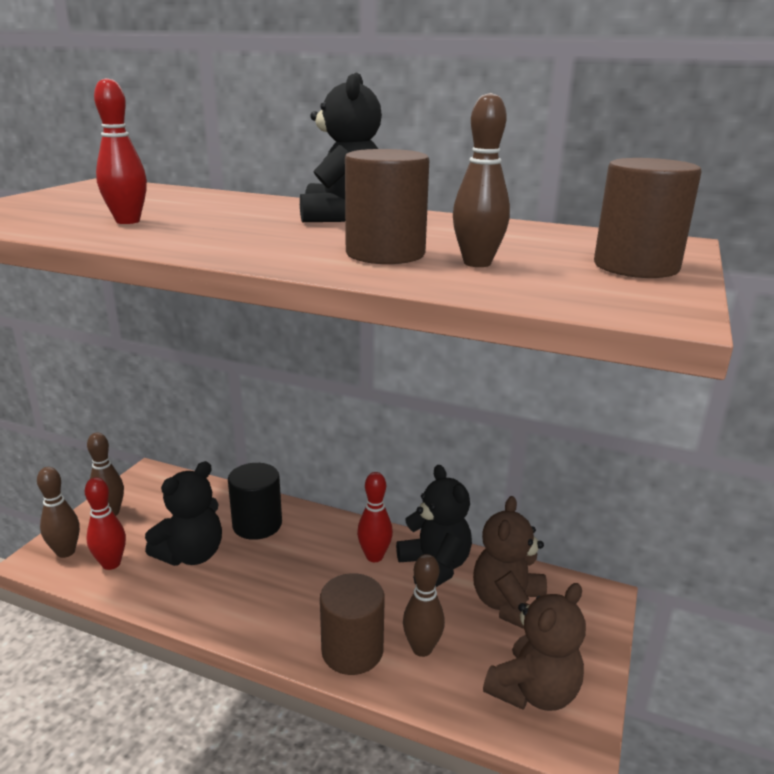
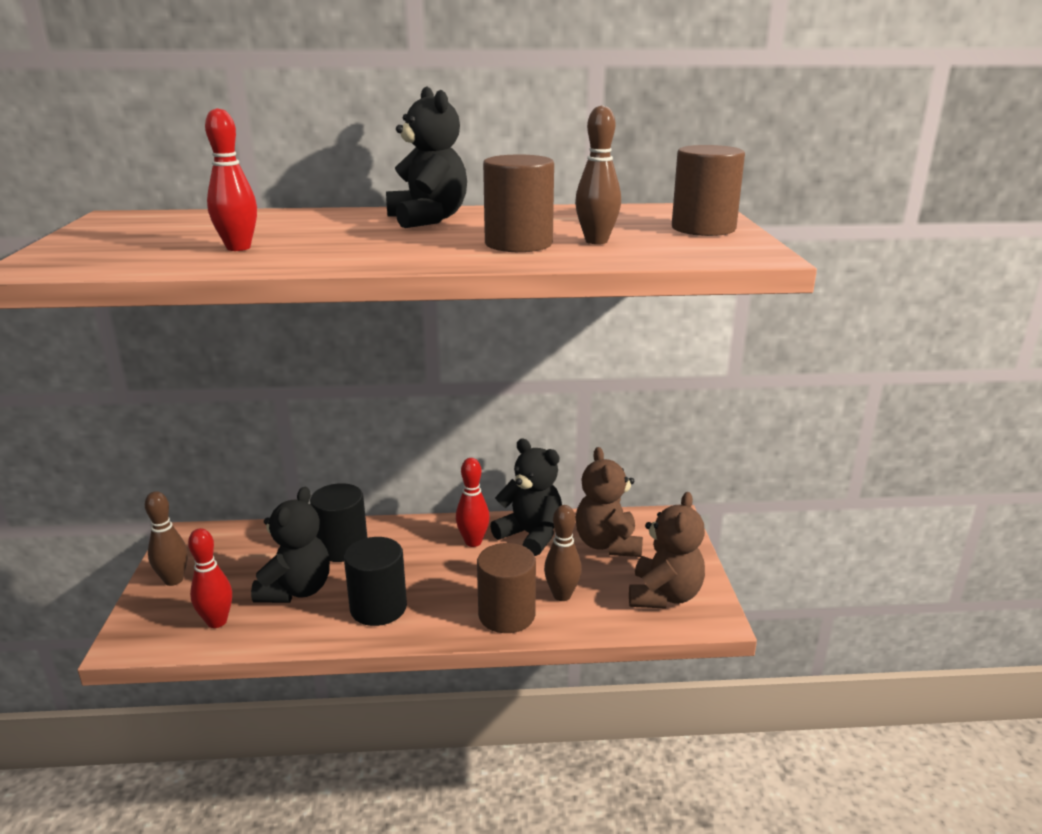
camera: 25 degrees left, 0 degrees up
brown bowling pin [37,467,80,558] -> none
none -> black cylinder [344,537,407,626]

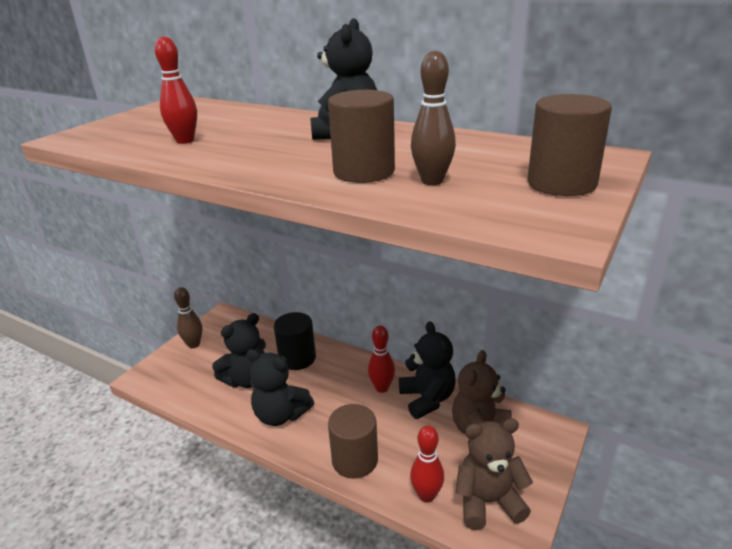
camera: 35 degrees right, 5 degrees up
red bowling pin [188,528,232,628] -> red bowling pin moved to [410,426,444,503]
black cylinder [344,537,407,626] -> black teddy bear [246,349,314,426]
brown bowling pin [544,505,582,601] -> none
brown teddy bear [629,492,705,609] -> brown teddy bear turned 150 degrees counterclockwise [456,418,533,530]

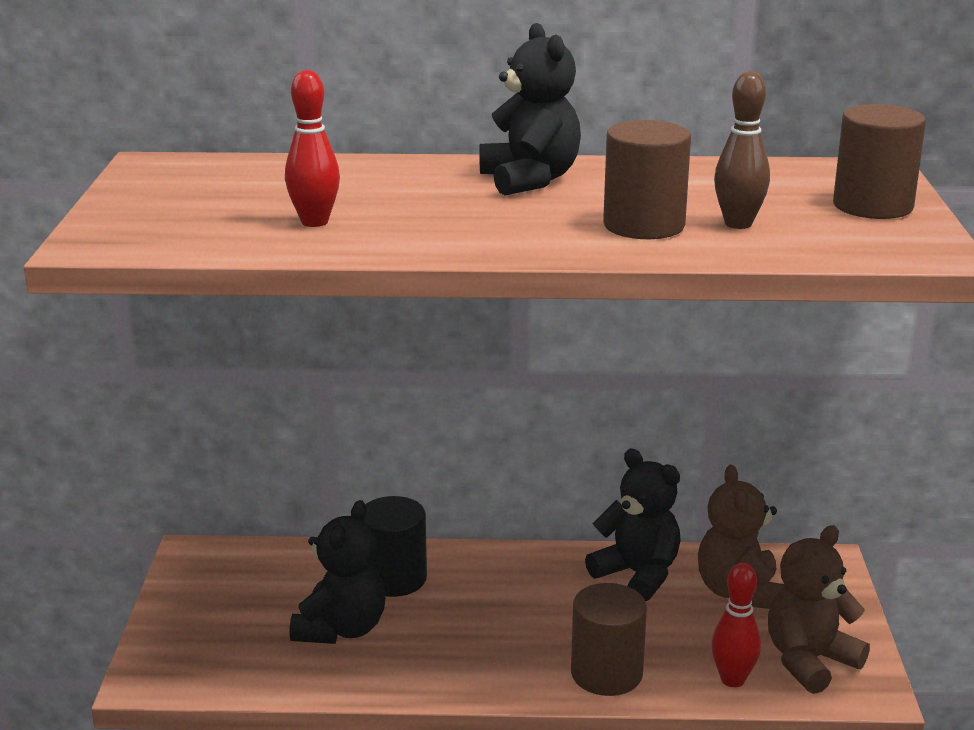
camera: 30 degrees left, 5 degrees down
brown bowling pin [174,287,202,348] -> none
black teddy bear [246,349,314,426] -> none
red bowling pin [368,325,395,393] -> none

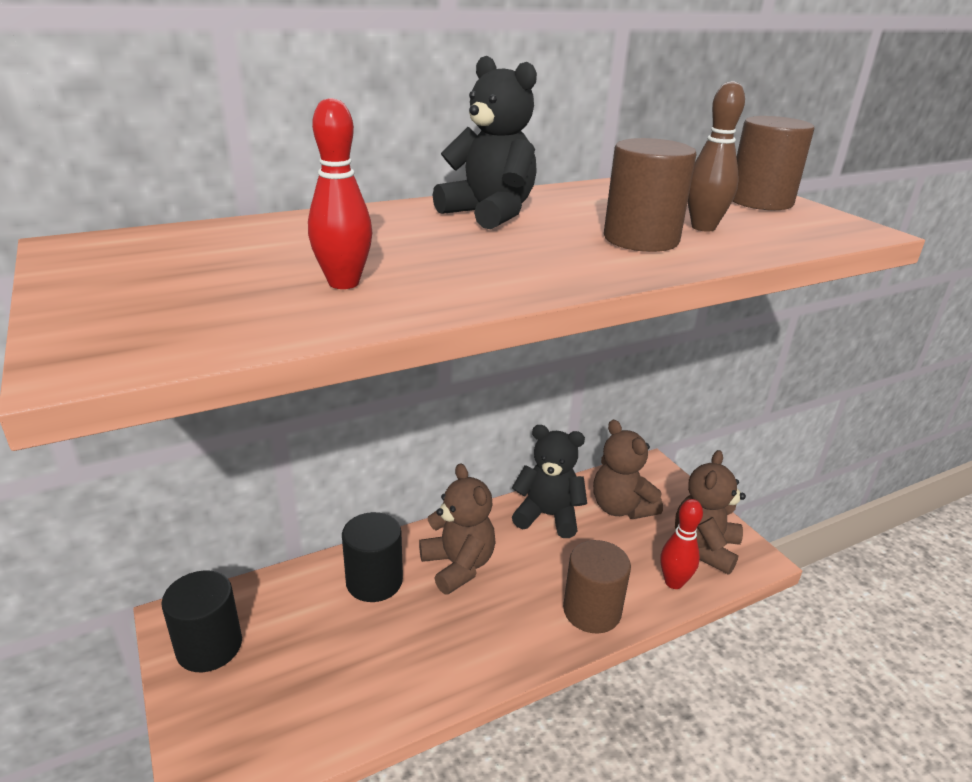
camera: 30 degrees left, 5 degrees up
black teddy bear [290,500,385,644] -> none
none -> black cylinder [161,570,242,672]
none -> brown teddy bear [419,463,496,595]

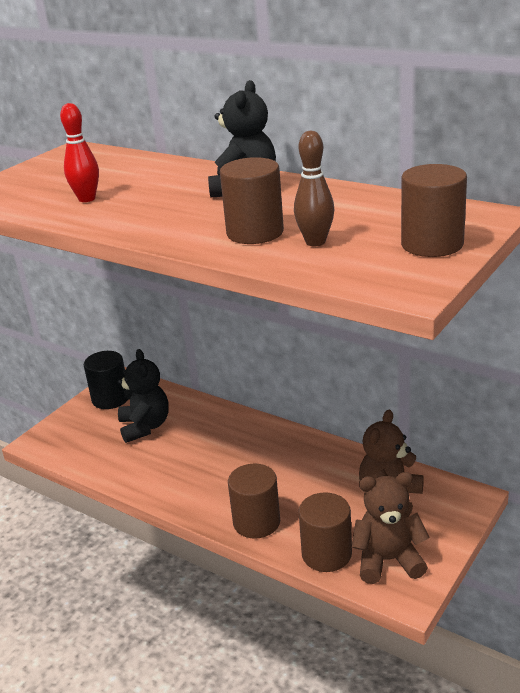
camera: 65 degrees right, 0 degrees up
black cylinder [342,512,403,602] -> none
brown teddy bear [419,463,496,595] -> none
black teddy bear [512,425,587,538] -> black teddy bear moved to [118,349,169,443]
red bowling pin [661,499,703,589] -> brown cylinder [298,492,352,572]

